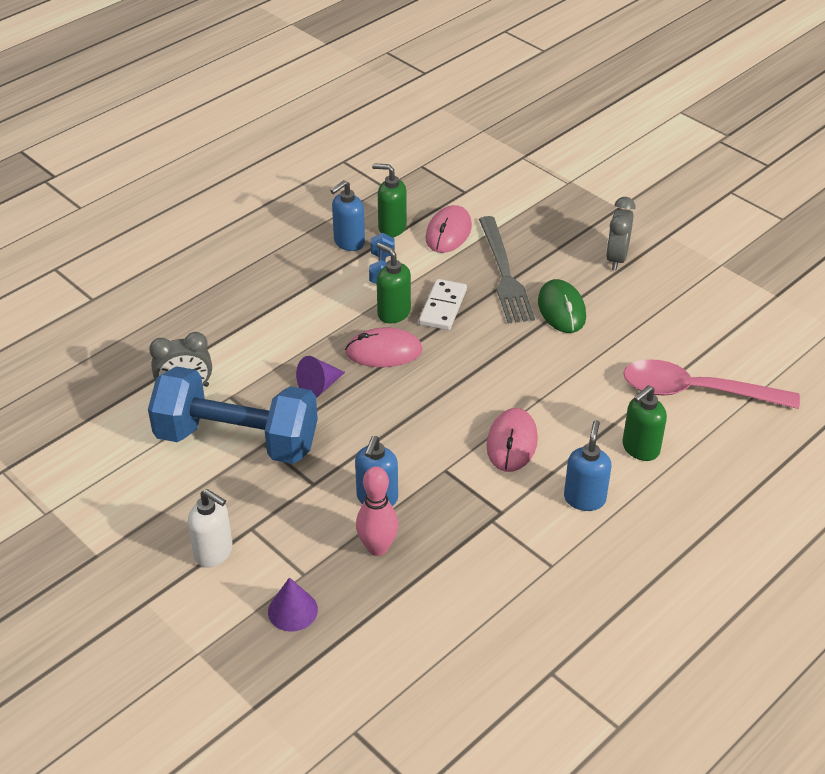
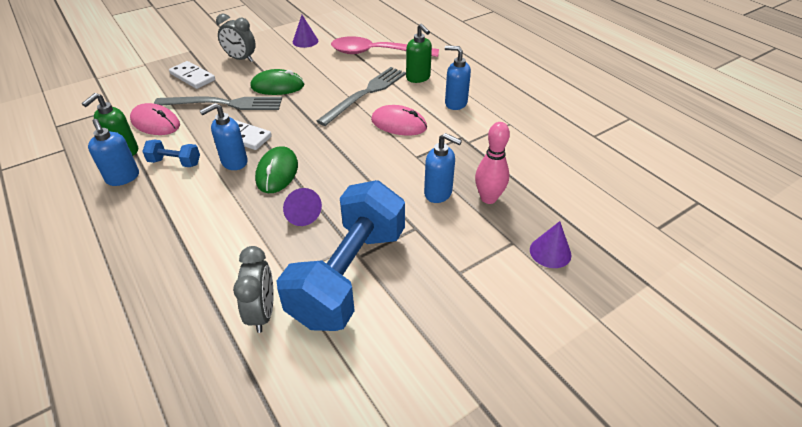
camera: 80 degrees left, 0 degrees up
white soap dispenser [188,489,233,567] -> none
pink mouse [345,328,423,367] -> green mouse [255,146,298,193]
green soap dispenser [377,243,411,324] -> blue soap dispenser [200,103,248,170]
pink spoon [623,359,800,409] -> pink spoon turned 75 degrees clockwise [331,36,439,57]
none -> white domino [169,61,215,89]
none -> purple cone [293,15,318,48]
none -> grey fork [317,67,406,126]

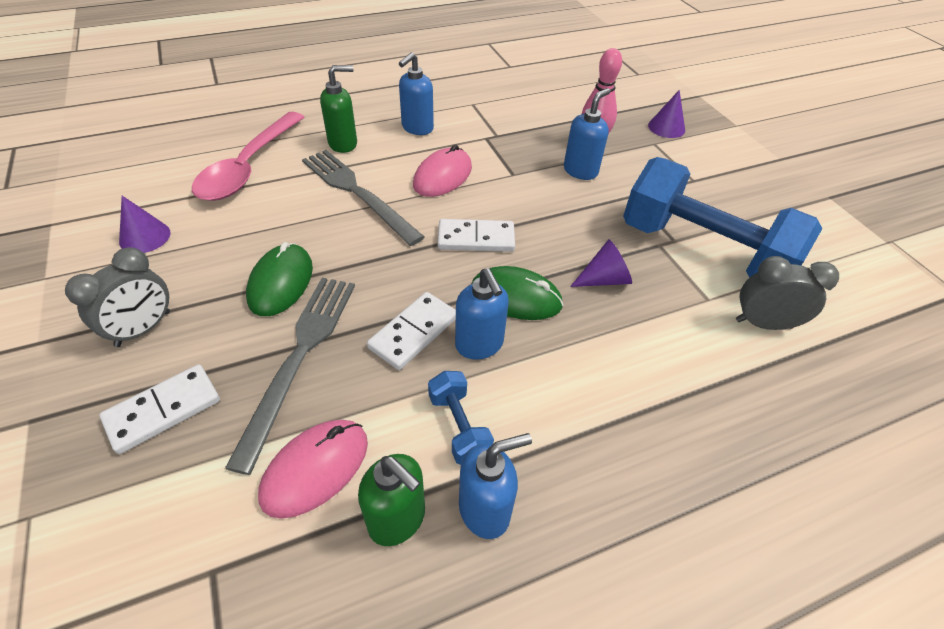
camera: 80 degrees left, 5 degrees up
blue dumbbell [142,140,200,167] -> blue dumbbell turned 45 degrees counterclockwise [428,371,494,465]
none -> white domino [438,219,515,252]

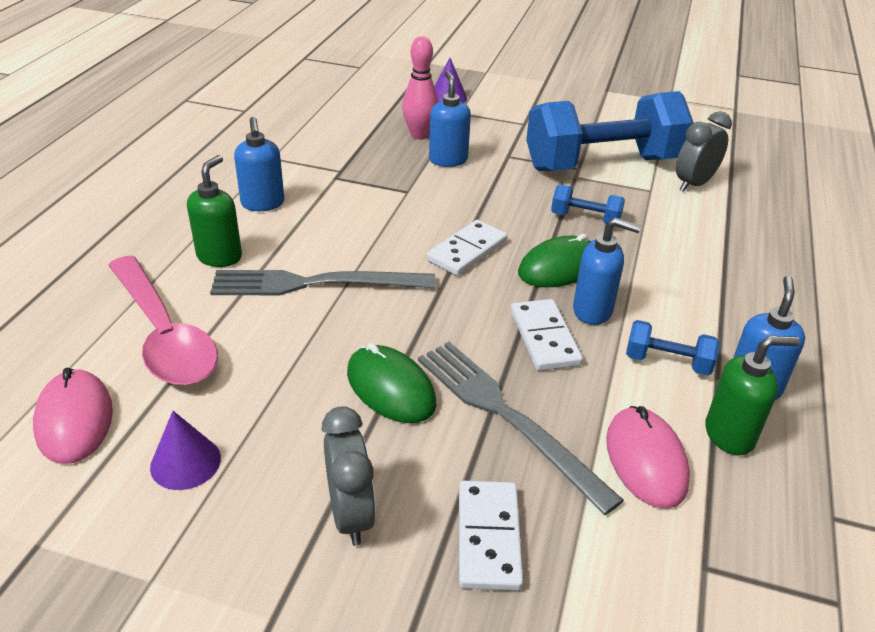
camera: 50 degrees left, 10 degrees down
pink mouse [413,145,472,197] -> pink mouse moved to [33,368,113,464]
purple cone [570,239,632,287] -> blue dumbbell [551,184,625,224]

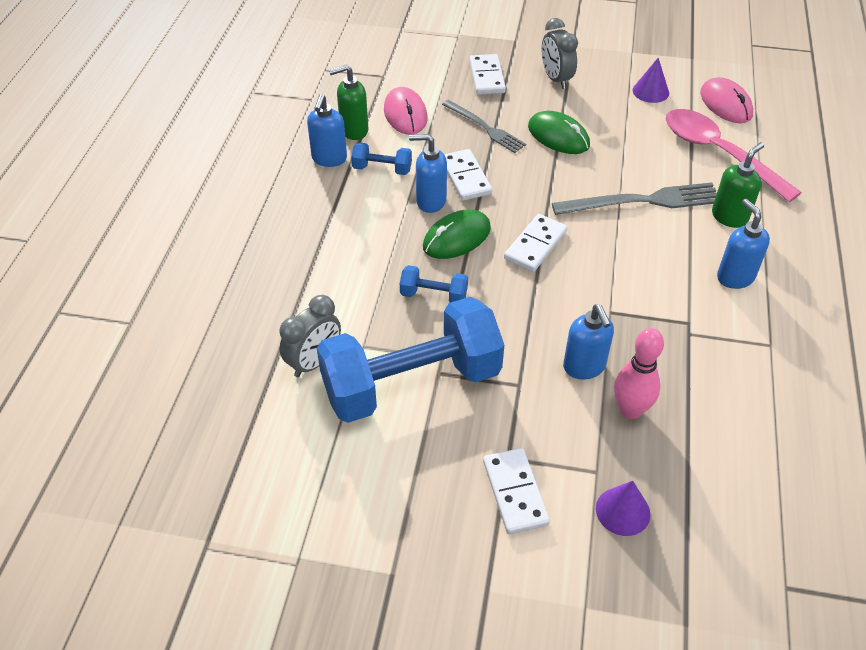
camera: 175 degrees right, 10 degrees up
green soap dispenser [187,155,242,267] -> green soap dispenser turned 150 degrees counterclockwise [712,142,764,228]
grey fork [418,342,624,515] -> grey fork [442,100,526,153], size x0.66
none -> white domino [483,448,550,534]

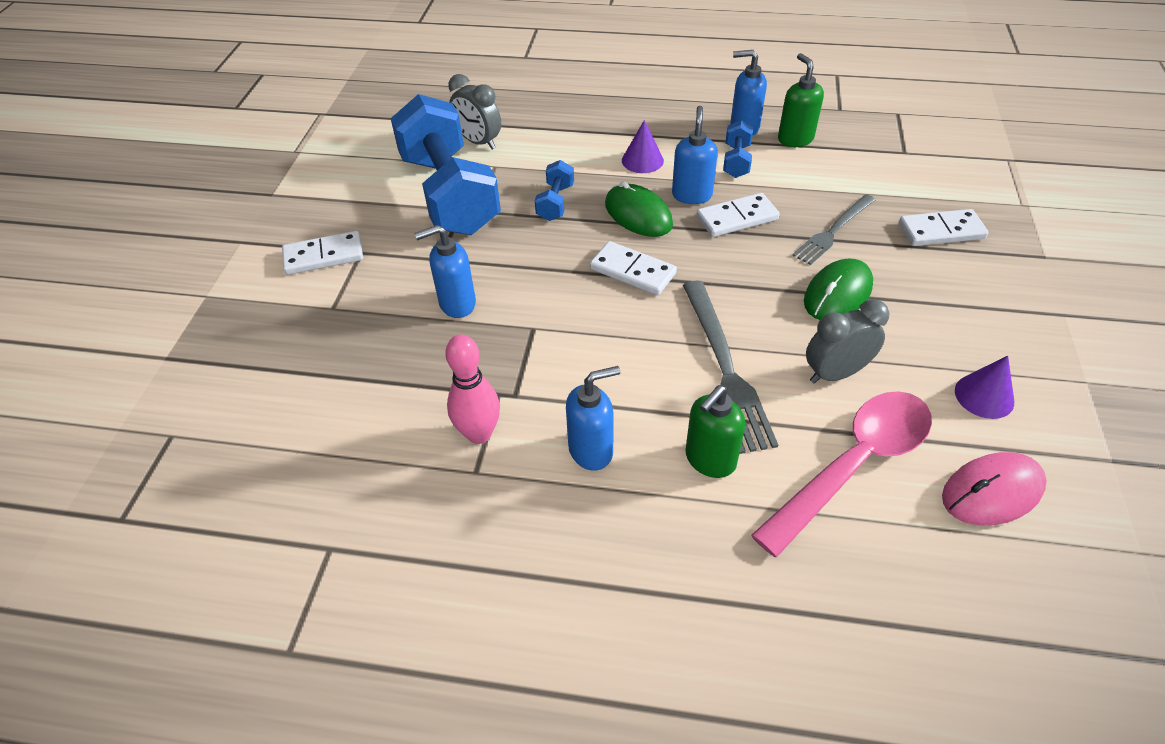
camera: 90 degrees right, 0 degrees up
pink mouse [384,87,427,135] -> none
grey clock [542,18,578,89] -> grey clock moved to [806,299,890,384]
purple cone [596,481,650,536] -> purple cone moved to [622,120,664,173]
pink bowling pin [614,328,664,419] -> pink bowling pin moved to [445,335,500,444]
green soap dispenser [712,142,764,228] -> green soap dispenser turned 90 degrees clockwise [686,385,745,478]

